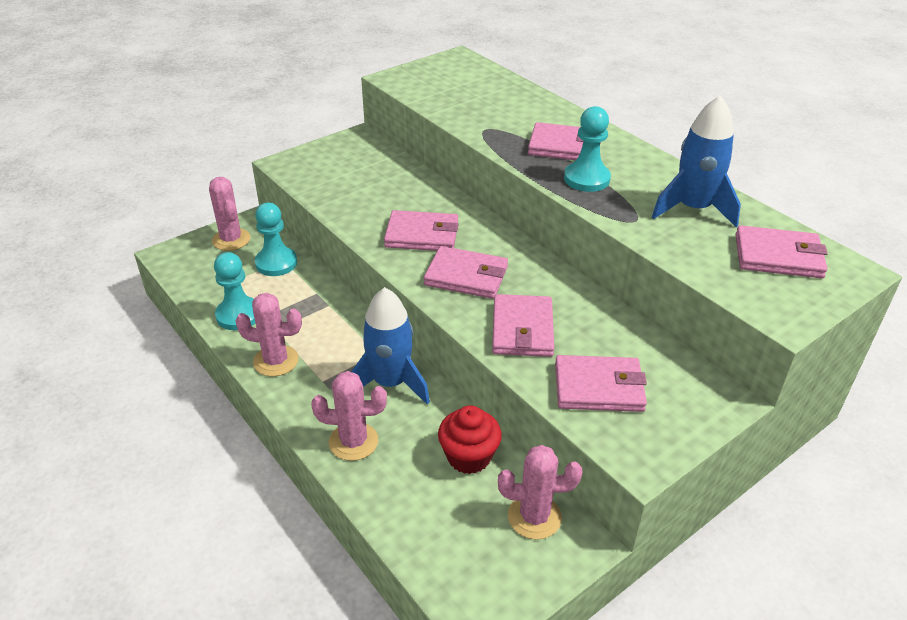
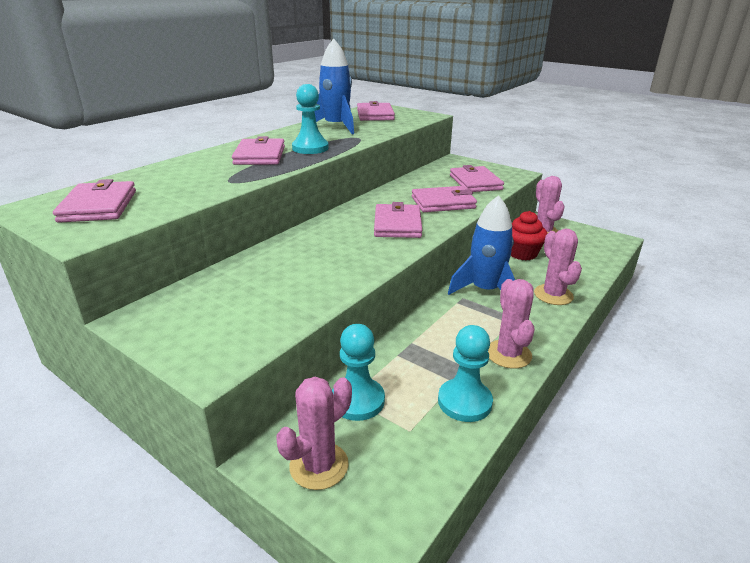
camera: 105 degrees left, 10 degrees down
pink wallet [384,210,459,251] -> pink wallet moved to [53,179,136,223]

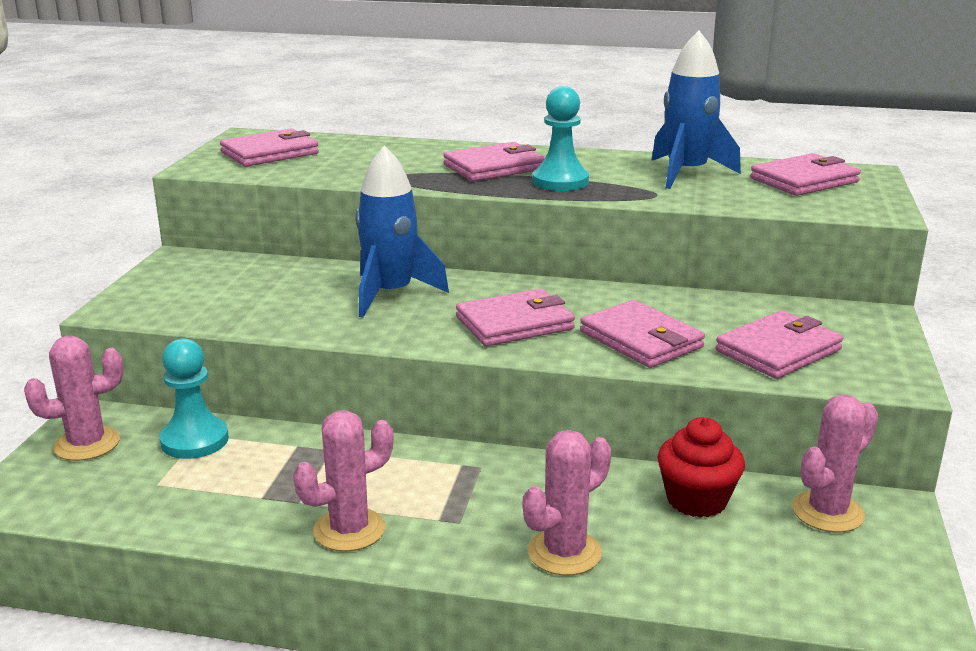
camera: 65 degrees right, 5 degrees down
pink cactus [276,377,352,490] -> pink cactus turned 45 degrees counterclockwise [24,336,123,461]
turquoise pawn [438,325,493,422] -> none
blue rocket [448,195,515,295] -> blue rocket moved to [356,145,449,318]

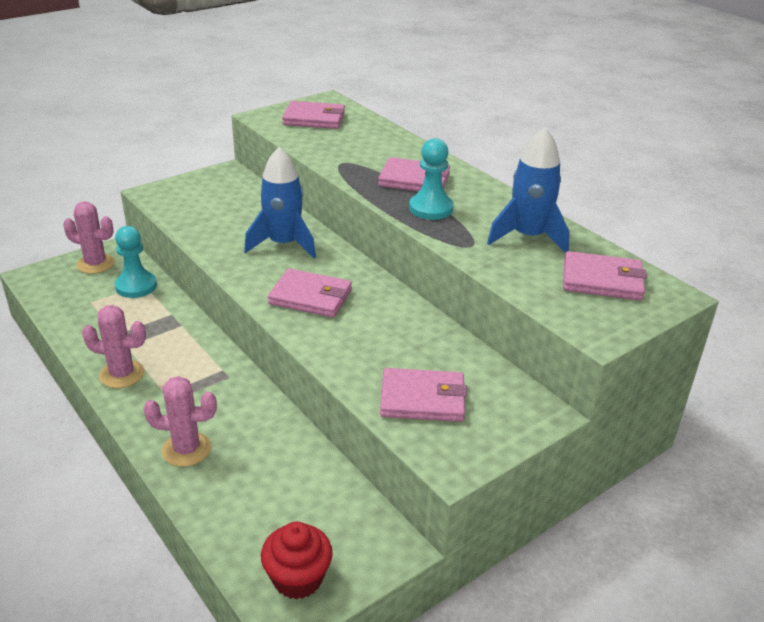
camera: 40 degrees right, 10 degrees up
pink wallet [580,300,705,368] -> none
red cupcake [658,417,745,518] -> red cupcake moved to [261,522,333,599]
pink cactus [792,394,878,532] -> none

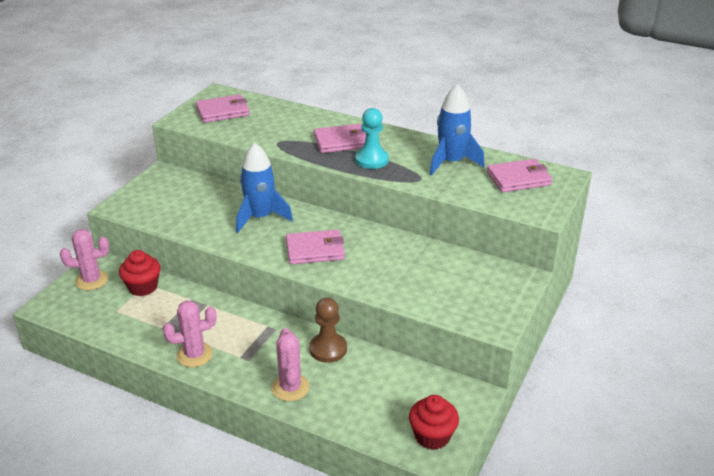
camera: 25 degrees left, 0 degrees up
turquoise pawn [115,226,157,298] -> red cupcake [119,250,161,296]
pink cactus [143,376,217,467] -> pink cactus turned 75 degrees counterclockwise [272,328,309,401]
pink wallet [380,368,467,422] -> none
none -> brown pawn [309,298,347,363]

